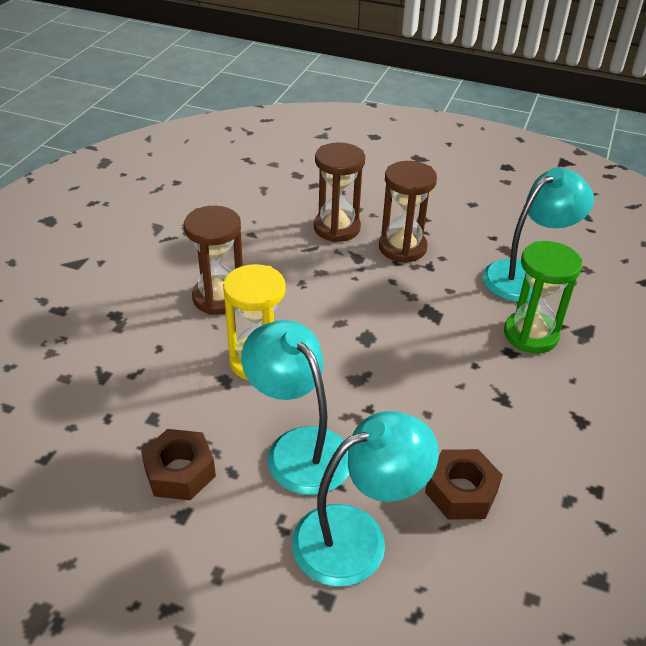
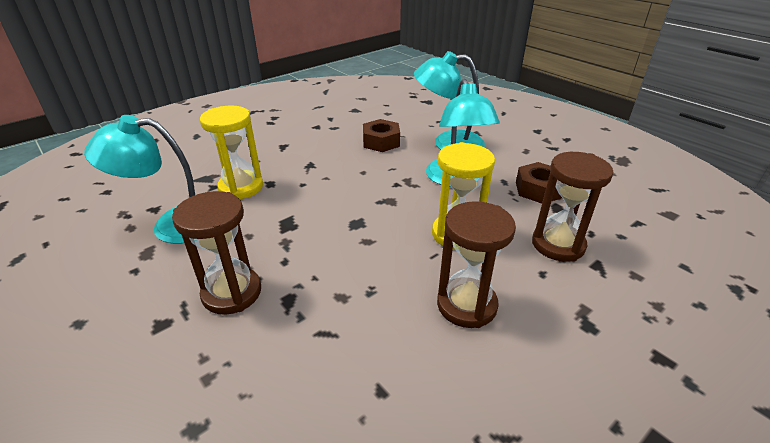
camera: 150 degrees left, 5 degrees down
brown hourglass [314,142,365,242] -> brown hourglass moved to [532,152,613,261]
green hourglass [504,241,582,353] -> yellow hourglass [200,106,263,199]

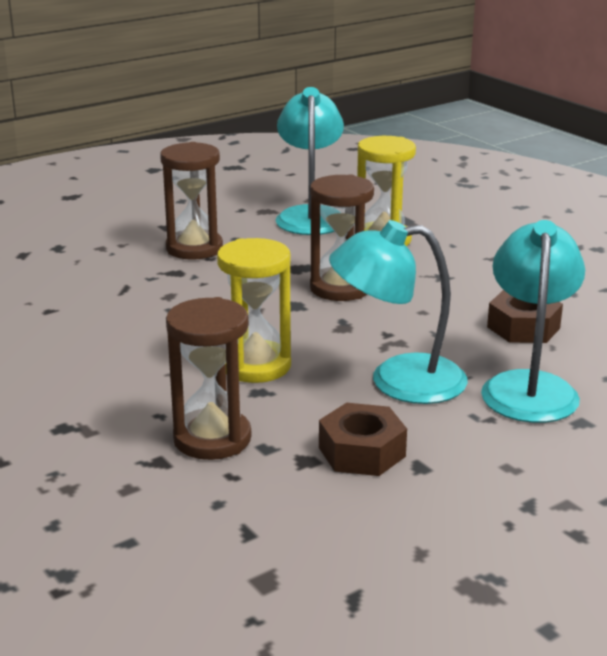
camera: 95 degrees right, 10 degrees down
brown hourglass [437,201,516,328] -> brown hourglass moved to [310,174,374,301]

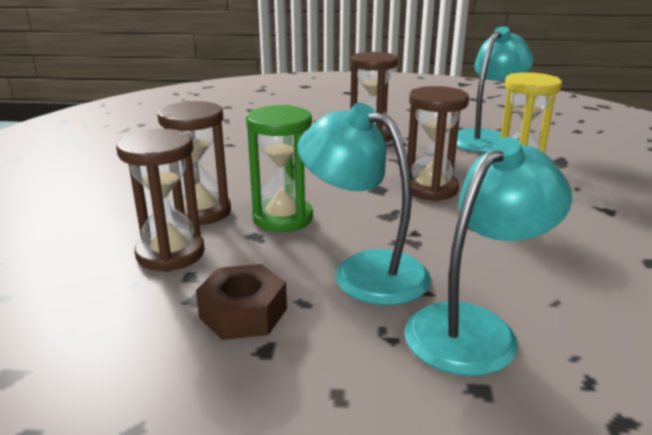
camera: 40 degrees right, 0 degrees up
yellow hourglass [217,238,291,383] -> green hourglass [246,105,313,232]
brown nut [487,290,563,343] -> none
none -> brown hourglass [157,101,231,225]

